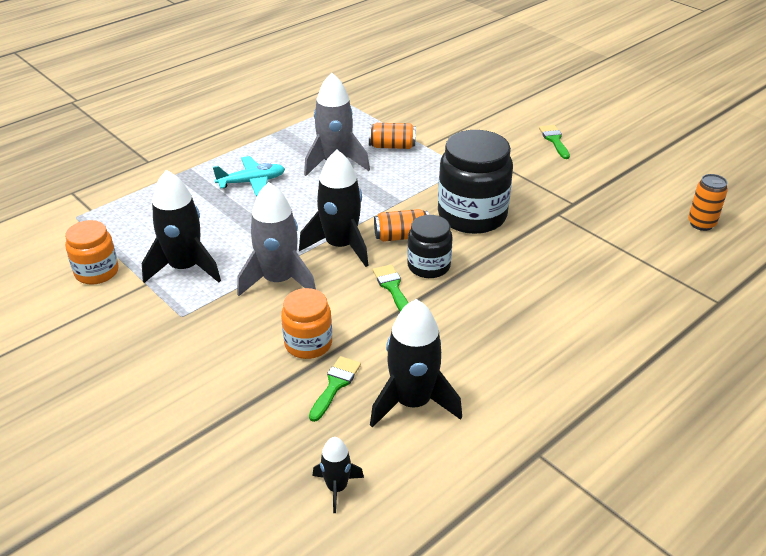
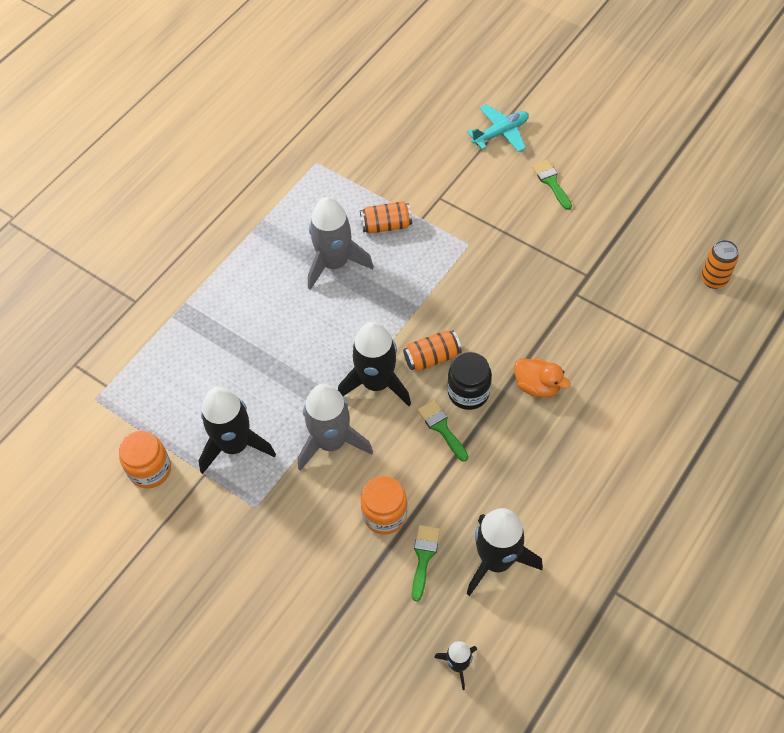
camera: 10 degrees left, 20 degrees up
turquoise plane [213,156,285,196] -> turquoise plane moved to [467,104,529,152]
black jar [438,130,513,234] -> none
none -> orange duck [514,358,571,398]

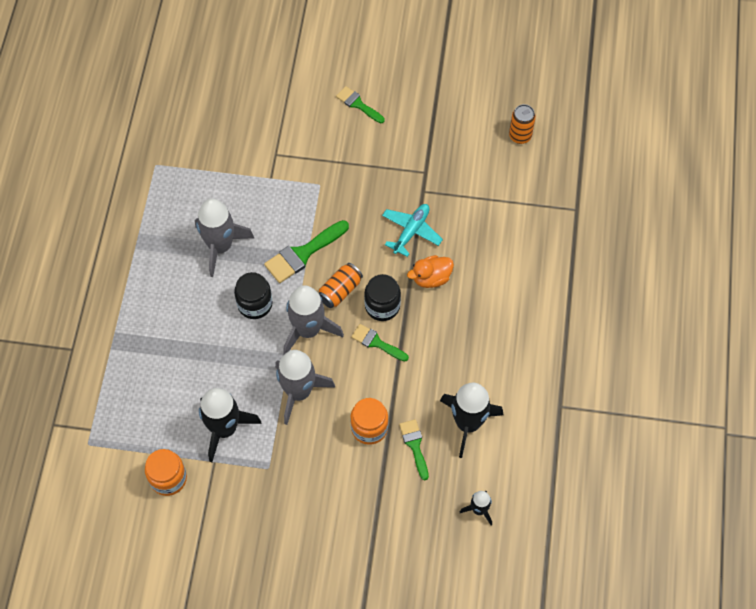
camera: 30 degrees left, 5 degrees up
black rocket [338,322,411,406] -> grey rocket [283,285,344,355]
orange can [360,201,412,234] -> none
turquoise plane [467,104,529,152] -> turquoise plane moved to [382,204,443,257]
orange duck [514,358,571,398] -> orange duck turned 150 degrees clockwise [407,255,454,288]
none -> black jar [234,272,273,319]
none -> green brush [264,220,349,283]

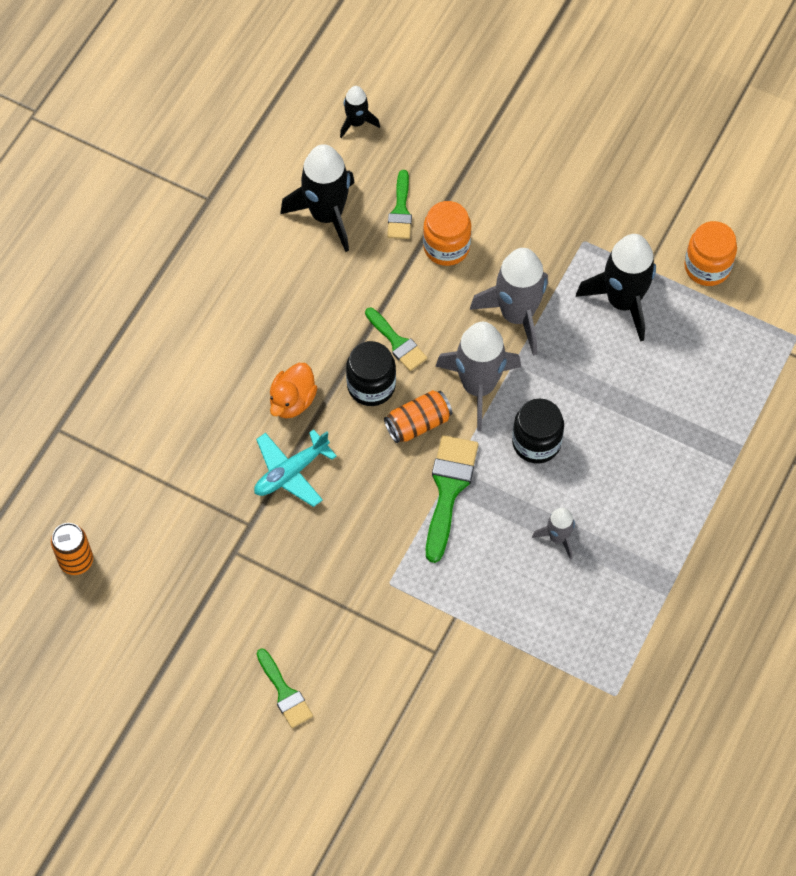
camera: 160 degrees left, 0 degrees up
grey rocket [195,199,254,277] -> grey rocket [532,508,575,560], size x0.52
green brush [264,220,349,283] -> green brush turned 60 degrees counterclockwise [426,435,478,563]
orange duck [407,255,454,288] -> orange duck turned 120 degrees clockwise [270,363,317,419]

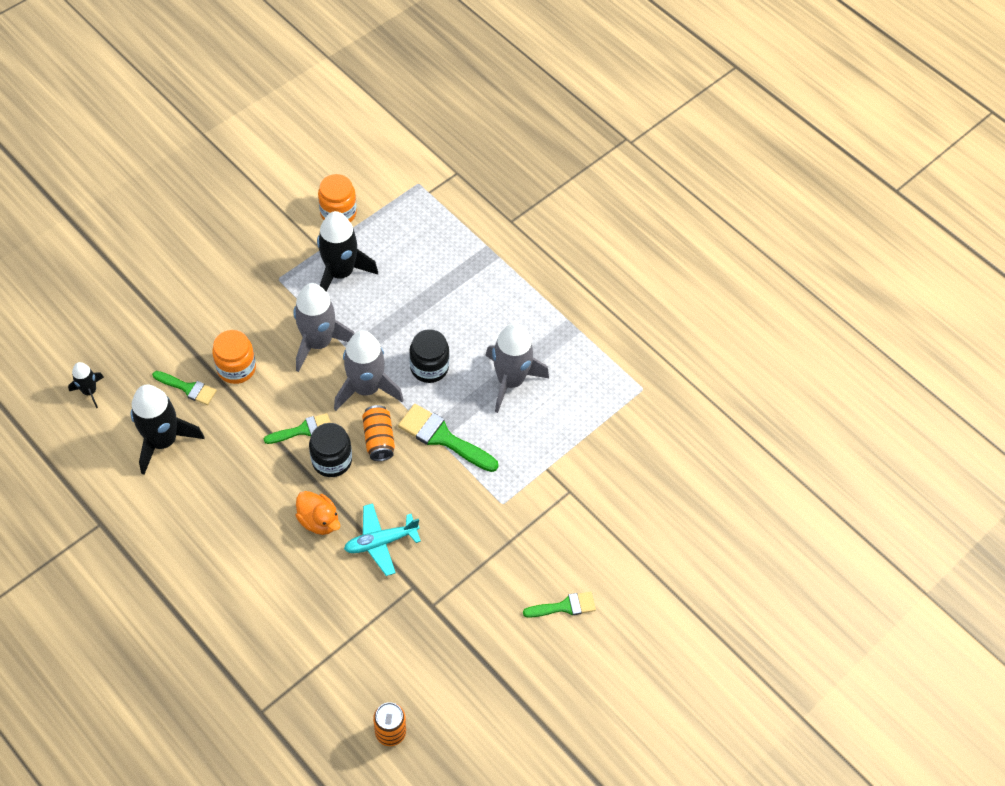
camera: 75 degrees left, 5 degrees down
turquoise plane [254,429,337,507] -> turquoise plane turned 90 degrees clockwise [344,503,421,576]
grey rocket [532,508,575,560] -> grey rocket [485,323,549,413], size x1.93

